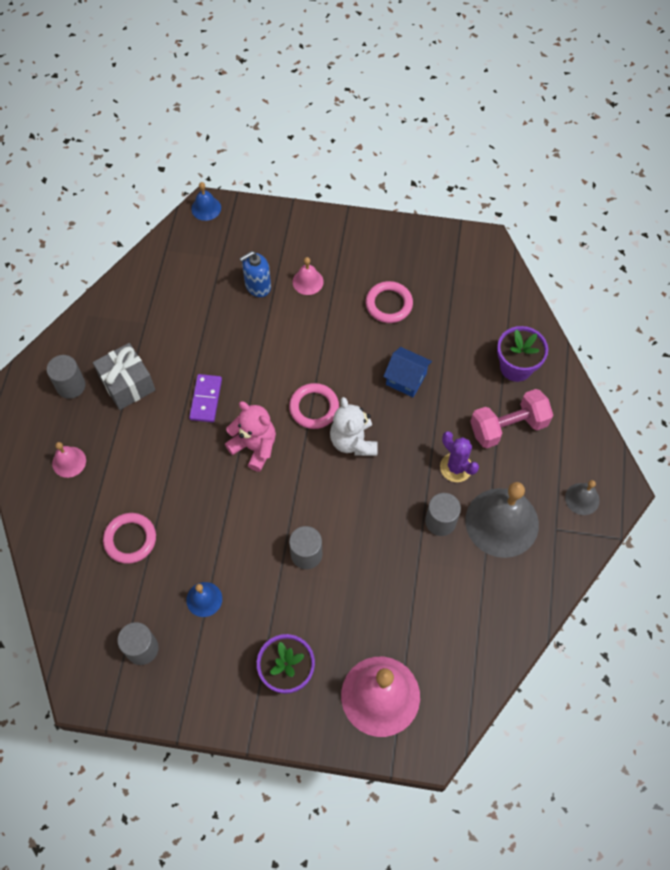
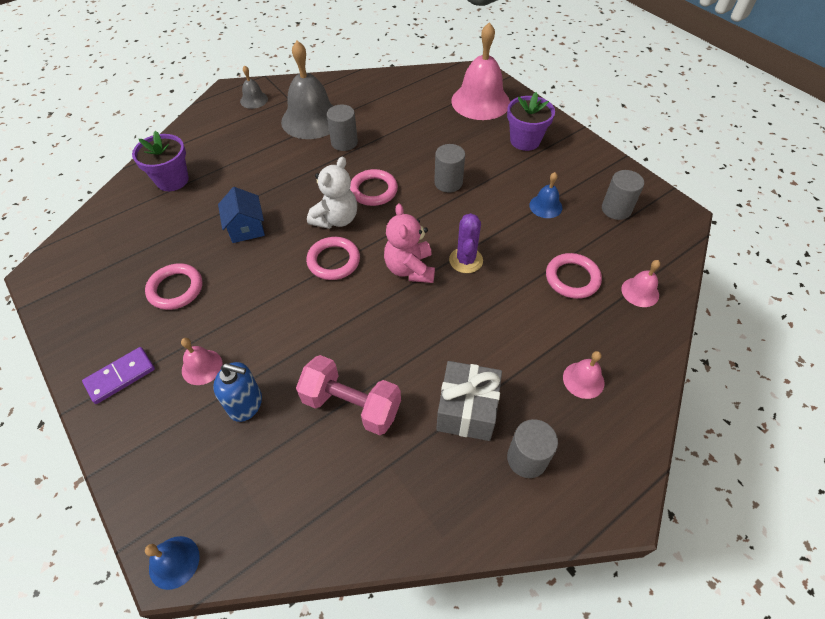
camera: 135 degrees left, 10 degrees down
purple domino [189,374,222,423] -> purple domino moved to [82,347,155,404]
purple cactus [440,431,479,482] -> purple cactus moved to [449,213,483,273]
pink dumbbell [470,389,553,448] -> pink dumbbell moved to [296,355,401,435]
none -> pink ring [350,169,398,206]
none -> pink bell [621,260,660,307]

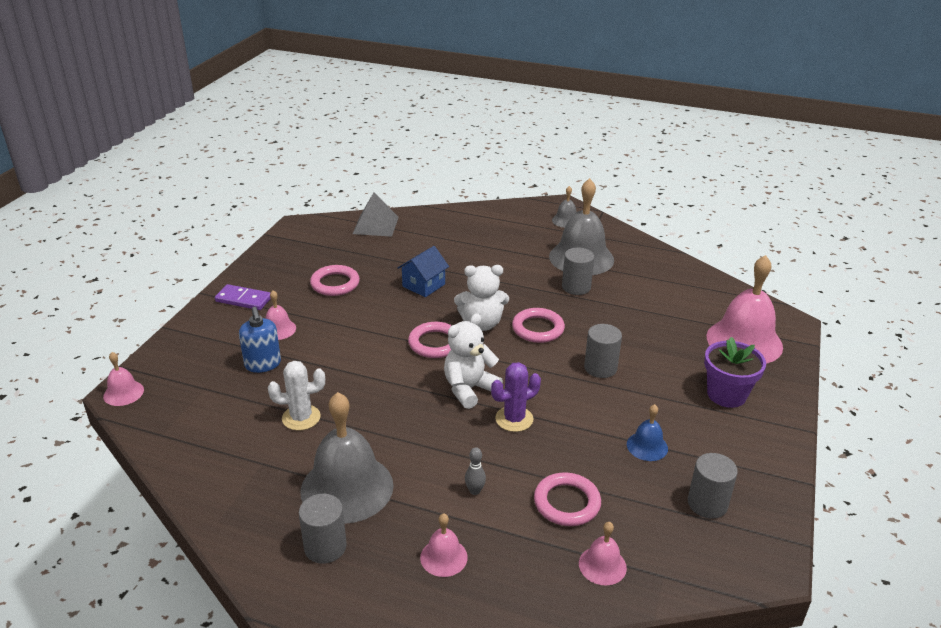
camera: 55 degrees right, 20 degrees down
purple flower pot [132,131,189,191] -> none
blue bell [145,536,199,590] -> pink bell [103,352,144,406]
pink dumbbell [296,355,401,435] -> white cactus [268,361,325,431]
pink teddy bear [384,203,435,283] -> white teddy bear [444,313,503,409]
grey gift [436,361,502,441] -> grey bell [300,392,394,524]
none -> grey pyramid [353,192,399,237]
none -> grey bowling pin [465,447,486,495]

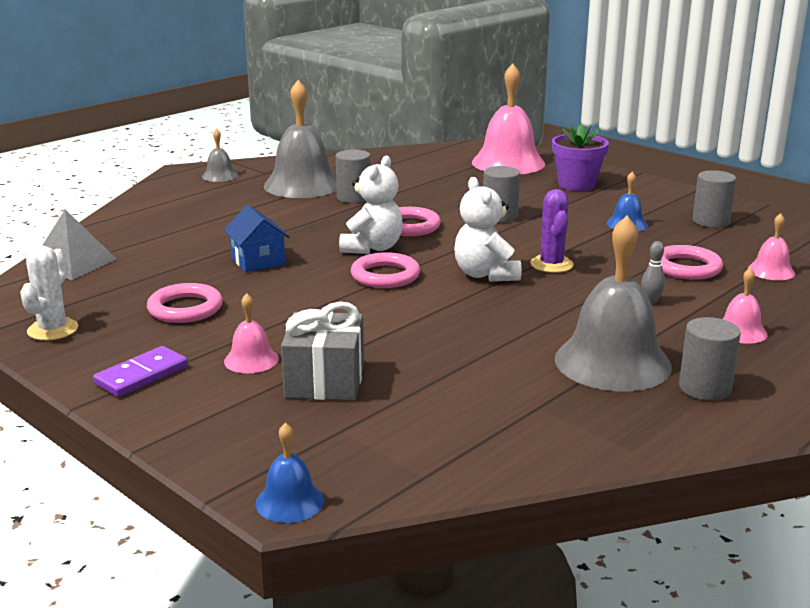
camera: 65 degrees left, 10 degrees down
pink bell [103,352,144,406] -> blue bell [256,423,324,523]
blue soap dispenser [239,307,281,373] -> grey gift [281,302,364,401]
white cactus [268,361,325,431] -> white cactus moved to [20,245,78,341]

